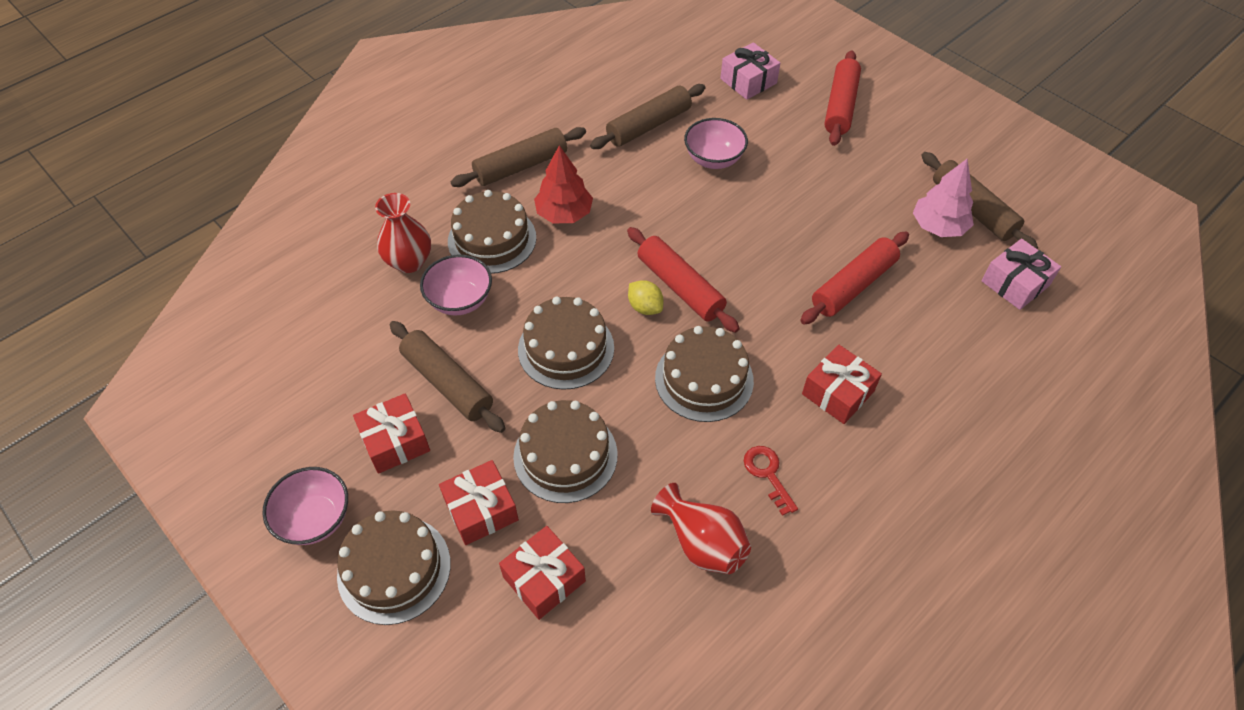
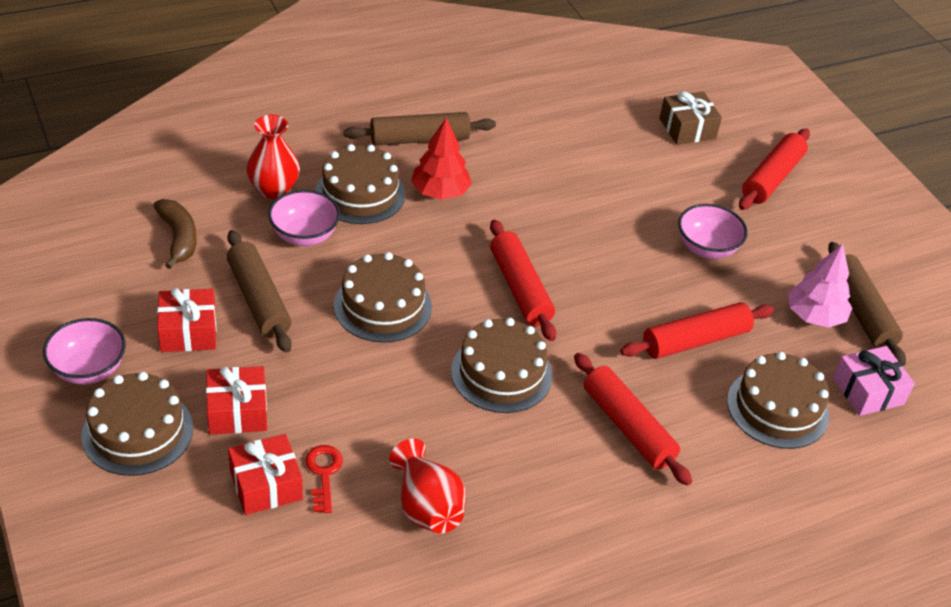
camera: 15 degrees right, 10 degrees down
brown cake [513,400,618,503] -> brown cake moved to [727,352,829,449]
brown rolling pin [590,84,706,149] -> none
yellow lemon [628,280,664,315] -> none
pink bowl [684,118,748,169] -> pink bowl moved to [678,204,748,259]
pink gift [720,42,780,100] -> brown gift [659,91,722,145]
red key [744,446,798,516] -> red key moved to [305,445,343,513]
red gift [802,344,882,424] -> red rolling pin [574,353,692,486]
none -> brown banana [153,199,197,269]

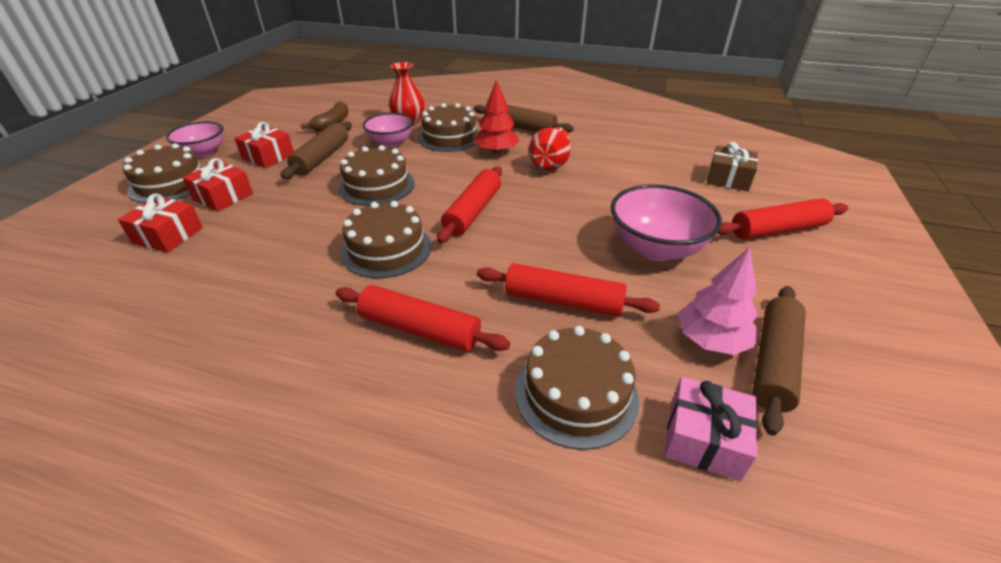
camera: 45 degrees right, 5 degrees down
red key [305,445,343,513] -> none
red vase [389,438,466,534] -> red vase moved to [529,127,571,171]
red rolling pin [574,353,692,486] -> red rolling pin turned 75 degrees counterclockwise [336,285,510,352]
pink bowl [678,204,748,259] -> pink bowl [611,184,722,261], size x1.51

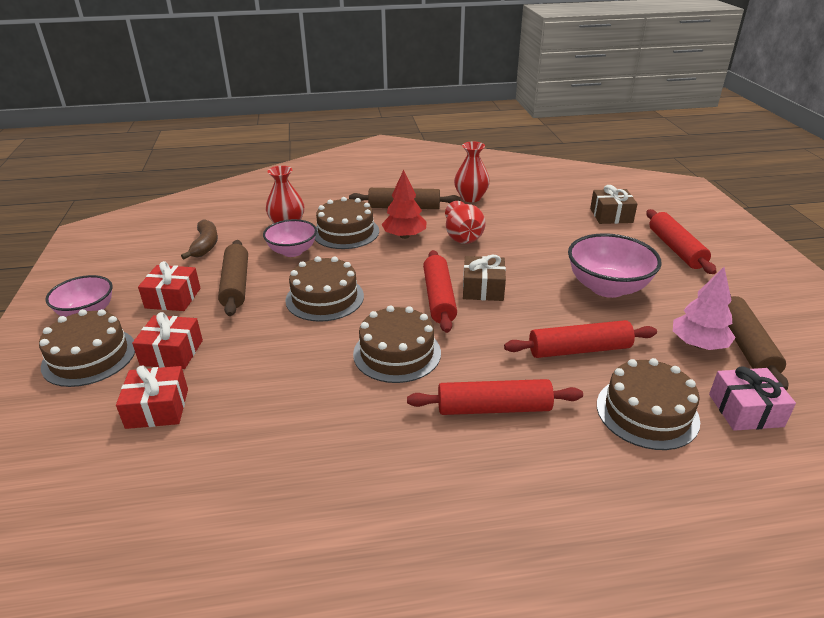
camera: 25 degrees left, 5 degrees down
red rolling pin [717,198,848,239] -> red rolling pin turned 60 degrees counterclockwise [646,209,717,274]
none -> red vase [454,142,490,202]
none -> brown gift [463,255,506,301]

